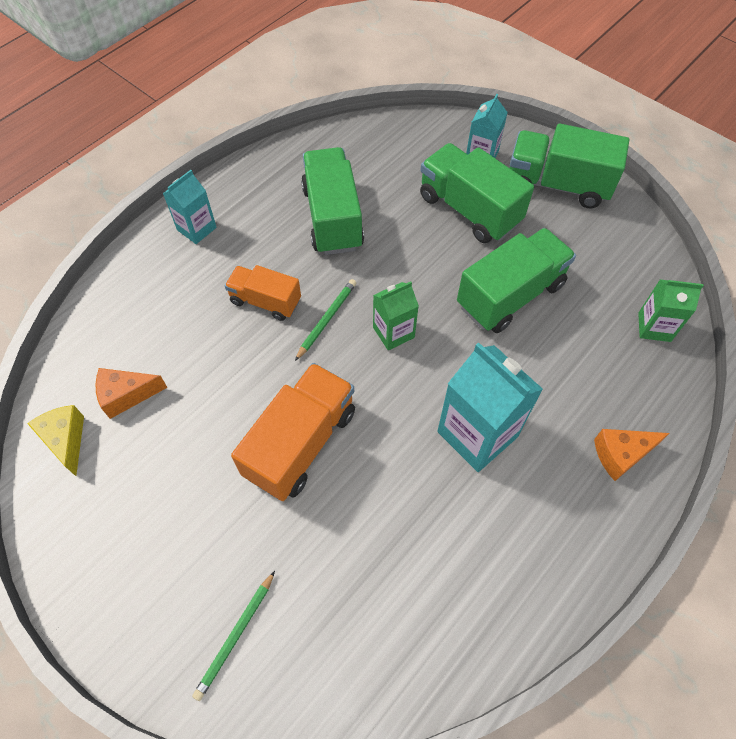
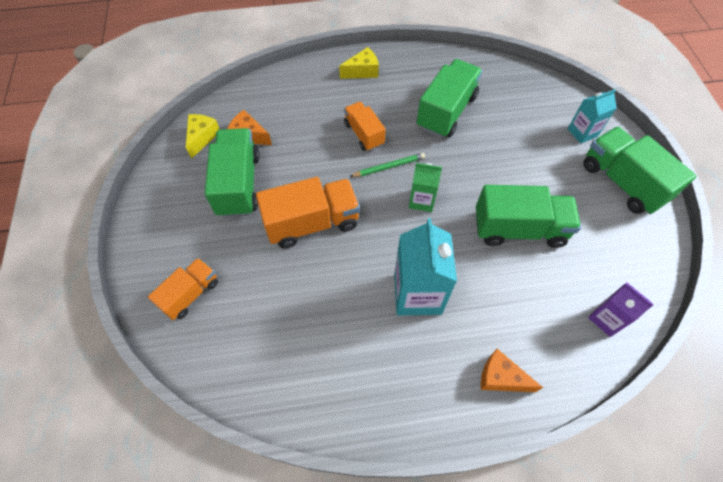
camera: 40 degrees right, 0 degrees up
turquoise carton [163,170,217,244] -> yellow cheese [339,47,379,79]
green pencil [192,571,275,701] -> orange truck [148,258,218,320]
green truck [420,143,534,243] -> green truck moved to [205,128,260,218]
green carton [638,279,704,342] -> purple carton [588,282,654,337]

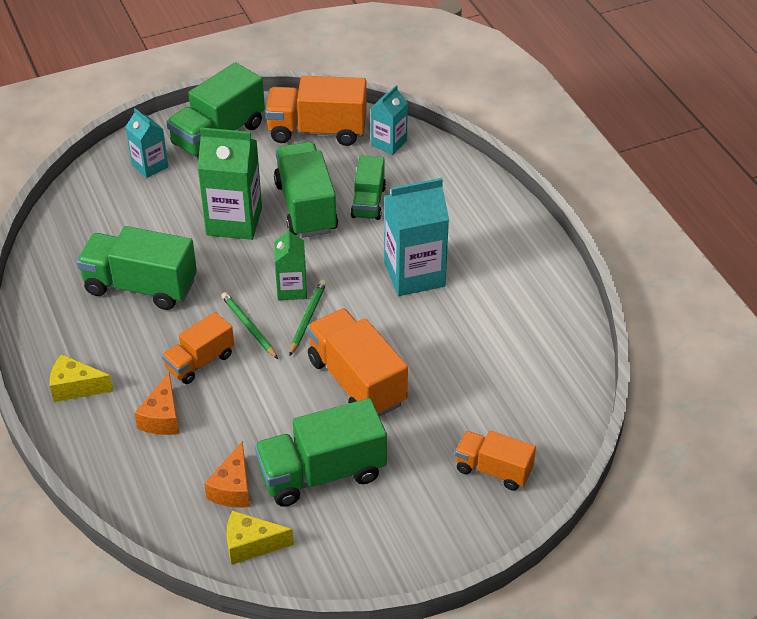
camera: 105 degrees left, 15 degrees down
yellow cheese [339,47,379,79] -> yellow cheese turned 45 degrees counterclockwise [50,354,113,402]
orange cheese [481,349,543,392] -> orange cheese moved to [134,372,179,435]
purple carton [588,282,654,337] -> turquoise carton [371,85,408,155]
none -> green carton [197,128,262,240]
none -> orange truck [265,76,367,146]
none -> green pencil [289,280,326,356]
none -> green truck [351,155,386,220]

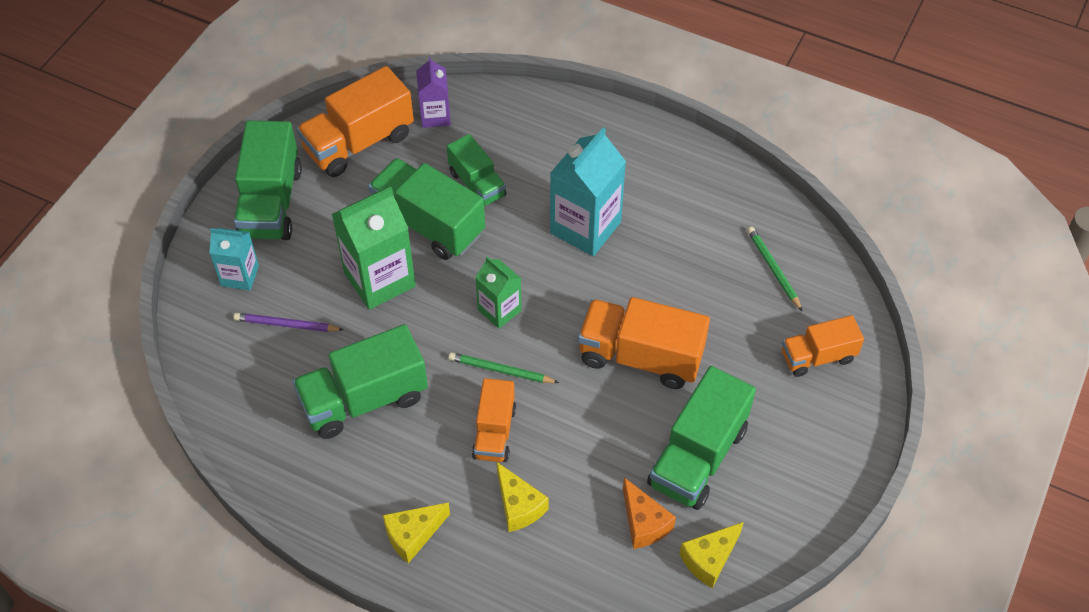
camera: 40 degrees left, 10 degrees up
orange cheese [134,372,179,435] -> yellow cheese [496,461,549,532]
green pencil [289,280,326,356] -> green pencil moved to [747,227,802,311]
turquoise carton [371,85,408,155] -> purple carton [416,57,451,128]
none -> purple pencil [233,313,344,332]

